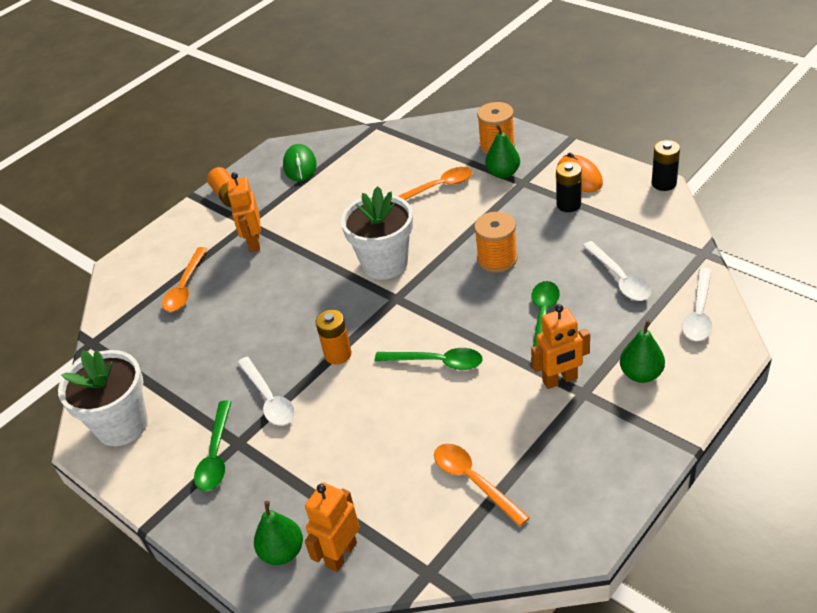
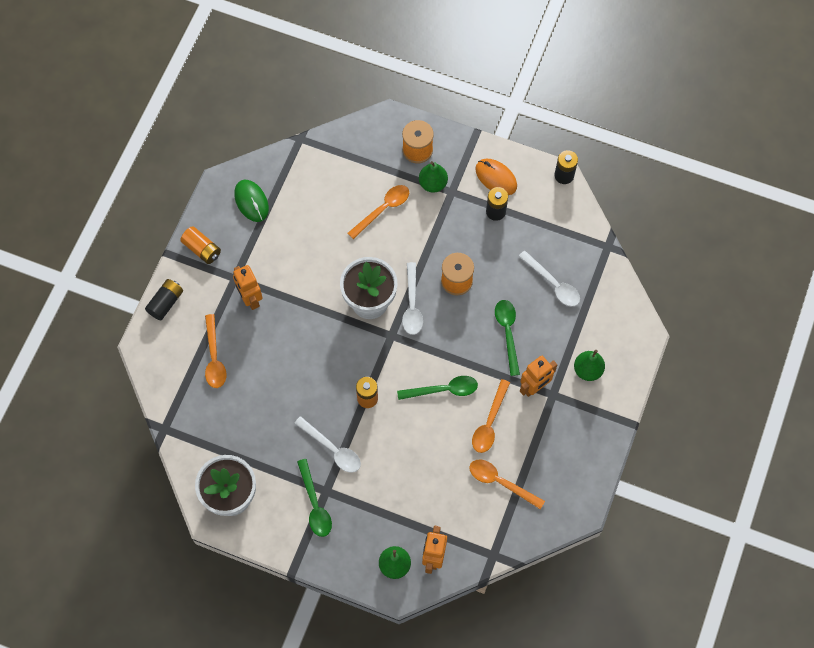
camera: 25 degrees left, 25 degrees up
white spoon [682,268,712,341] -> white spoon moved to [402,262,423,335]
none -> black battery [145,279,183,320]
none -> orange spoon [472,379,510,453]

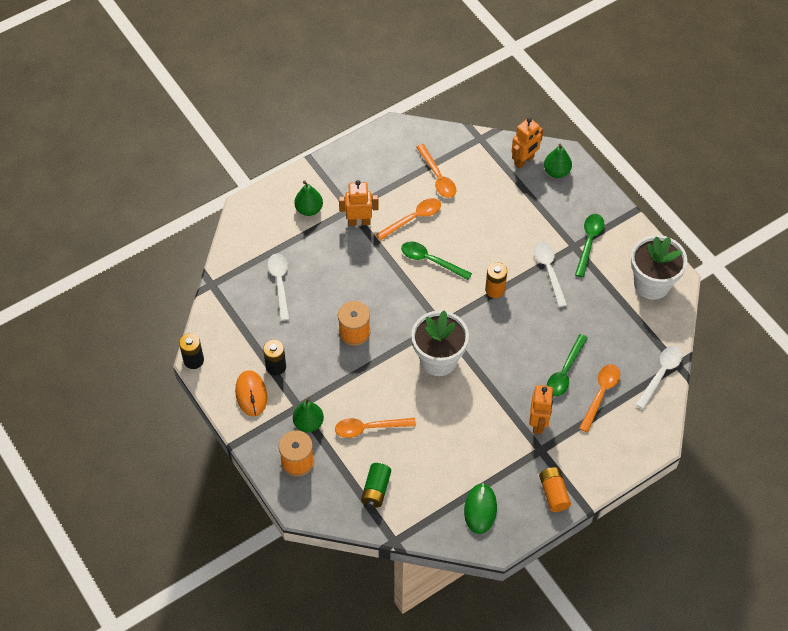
camera: 145 degrees left, 10 degrees down
black battery [145,279,183,320] -> none
white spoon [402,262,423,335] -> white spoon moved to [635,346,683,409]
green spoon [495,300,520,376] -> green spoon moved to [547,334,588,397]
none -> green battery [361,463,391,507]

